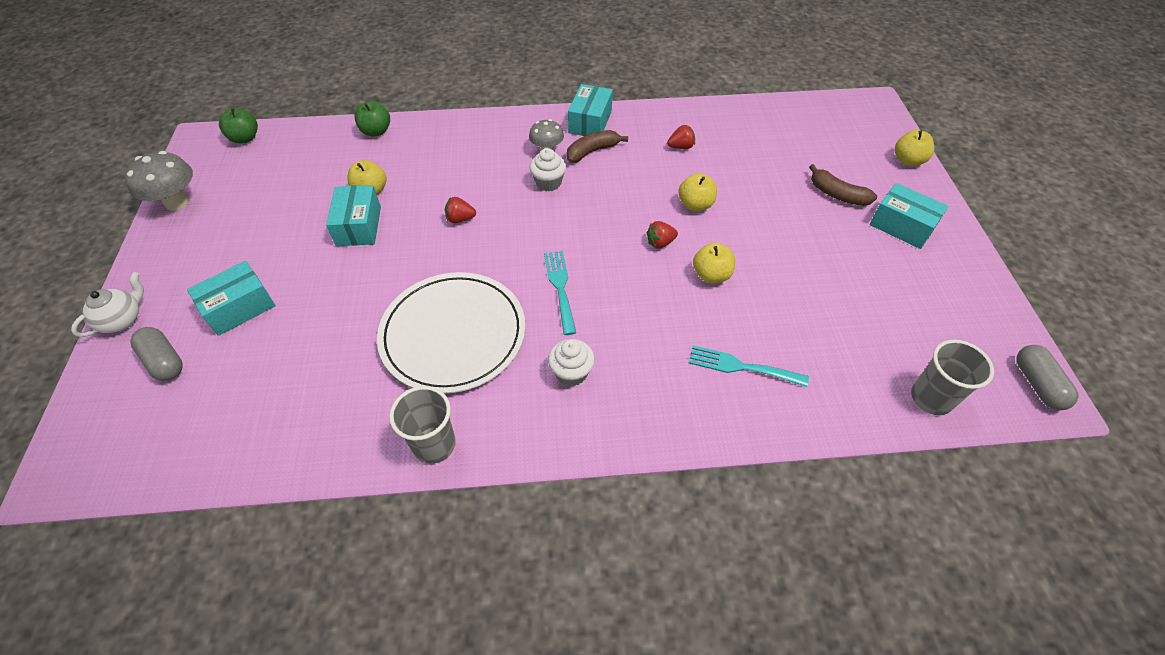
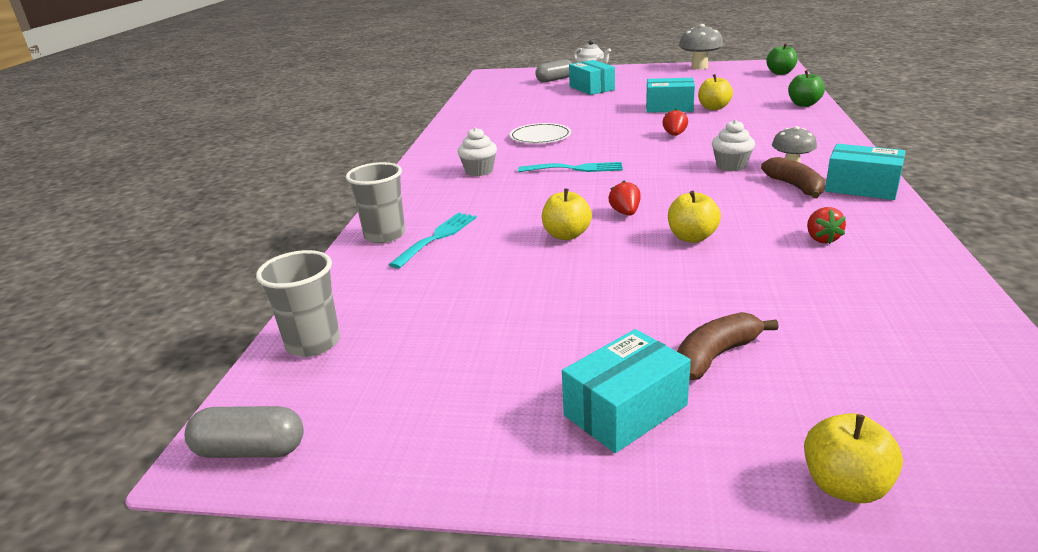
camera: 105 degrees right, 25 degrees down
white plate [377,272,525,394] -> white plate [509,123,571,144], size x0.52
grey cup [389,386,456,464] -> grey cup moved to [346,162,405,243]

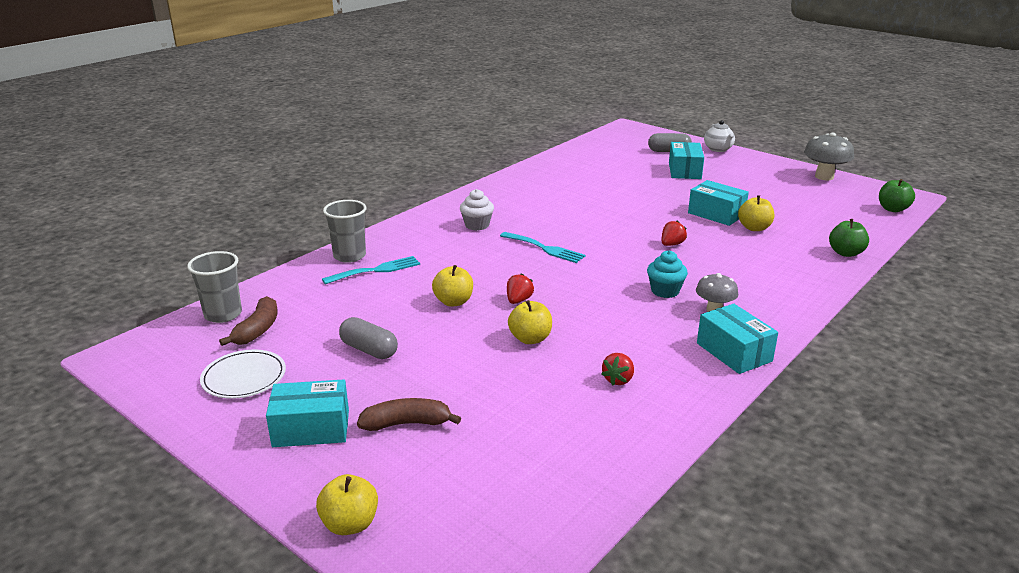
camera: 30 degrees right, 0 degrees up
grey capsule [185,406,304,458] -> grey capsule moved to [339,317,398,359]
white plate [509,123,571,144] -> white plate moved to [200,350,286,399]
white cupcake [712,120,755,171] -> turquoise cupcake [647,250,688,298]
brown banana [761,157,826,198] -> brown banana moved to [219,296,277,346]

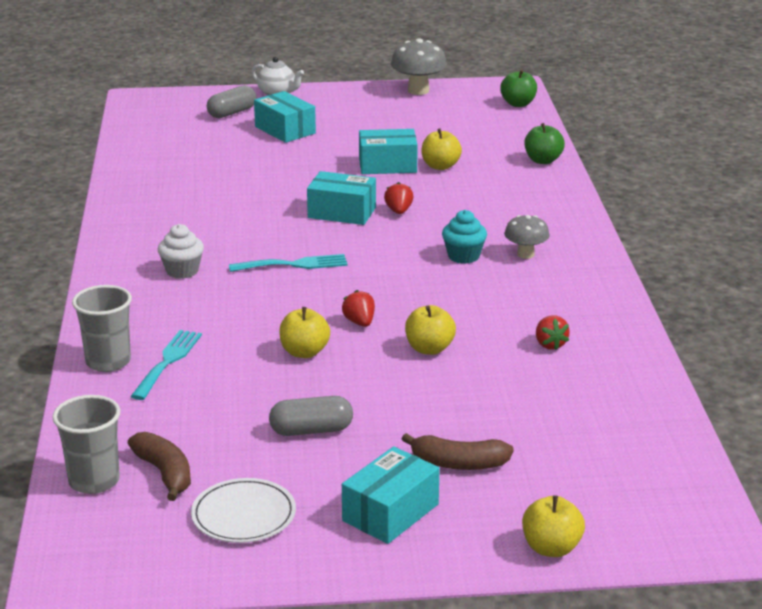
camera: 45 degrees left, 0 degrees up
brown banana [357,398,461,431] -> brown banana turned 120 degrees counterclockwise [402,433,514,470]
turquoise box [697,304,778,374] -> turquoise box moved to [307,171,376,225]

